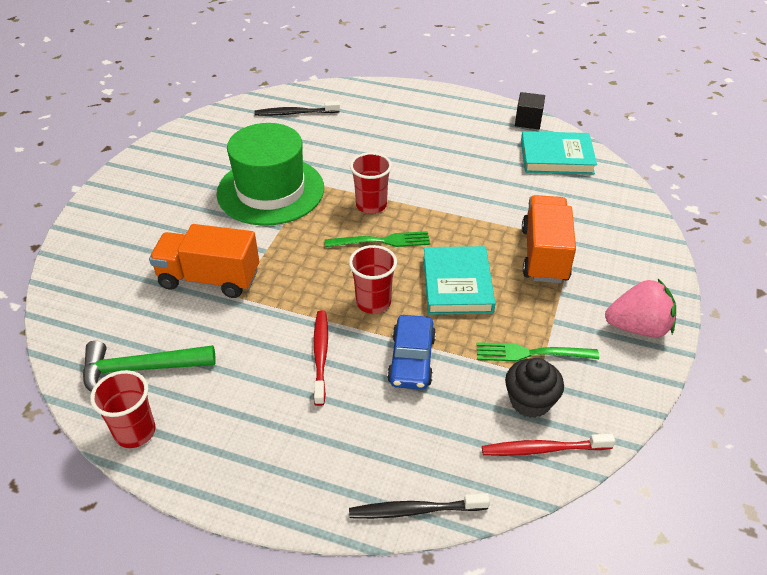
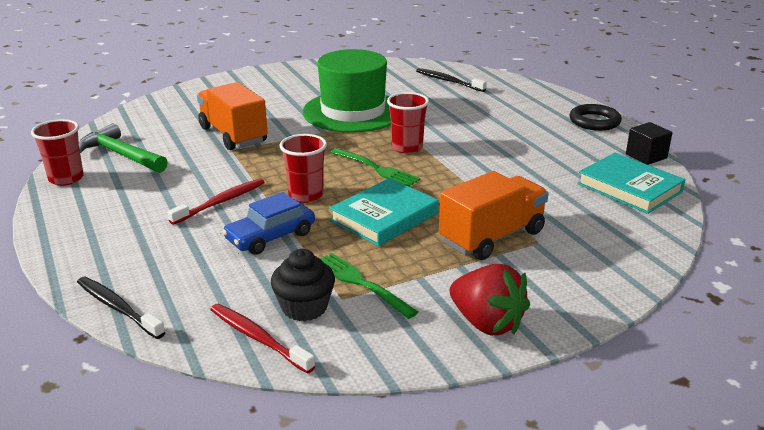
camera: 45 degrees right, 15 degrees down
pink strawberry [605,279,676,337] -> red strawberry [450,264,530,335]
none -> black ring [570,104,622,131]

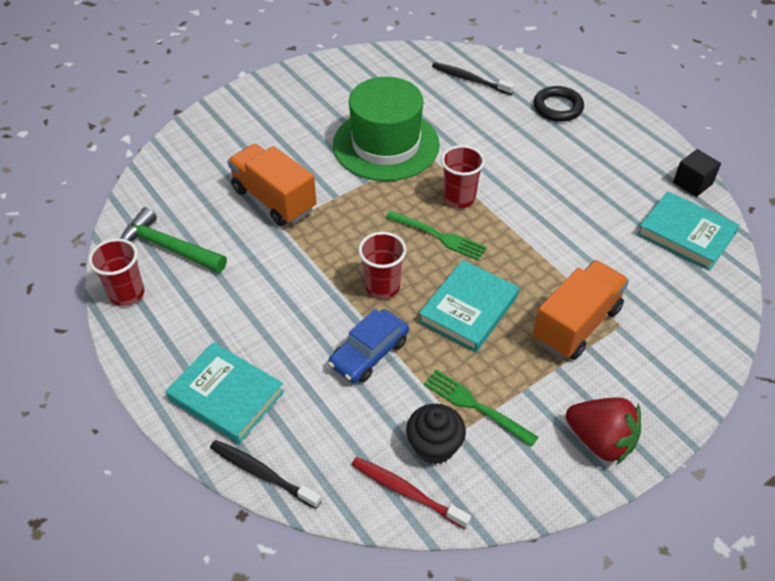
camera: 10 degrees left, 20 degrees up
red toothbrush [168,178,265,225] -> none
black ring [570,104,622,131] -> black ring moved to [534,86,584,122]
none -> turquoise book [166,342,284,444]

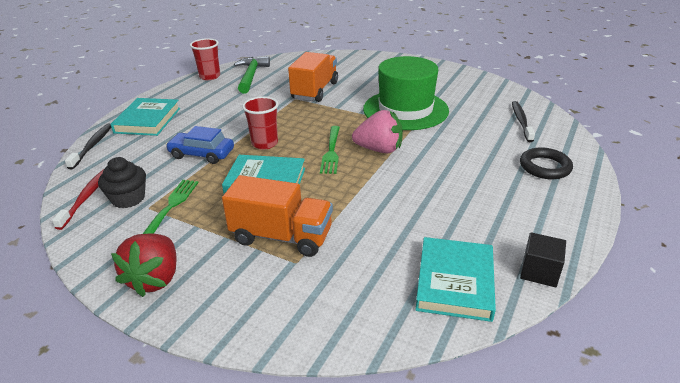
camera: 65 degrees right, 15 degrees down
red cup [441,145,485,208] -> pink strawberry [352,110,403,153]

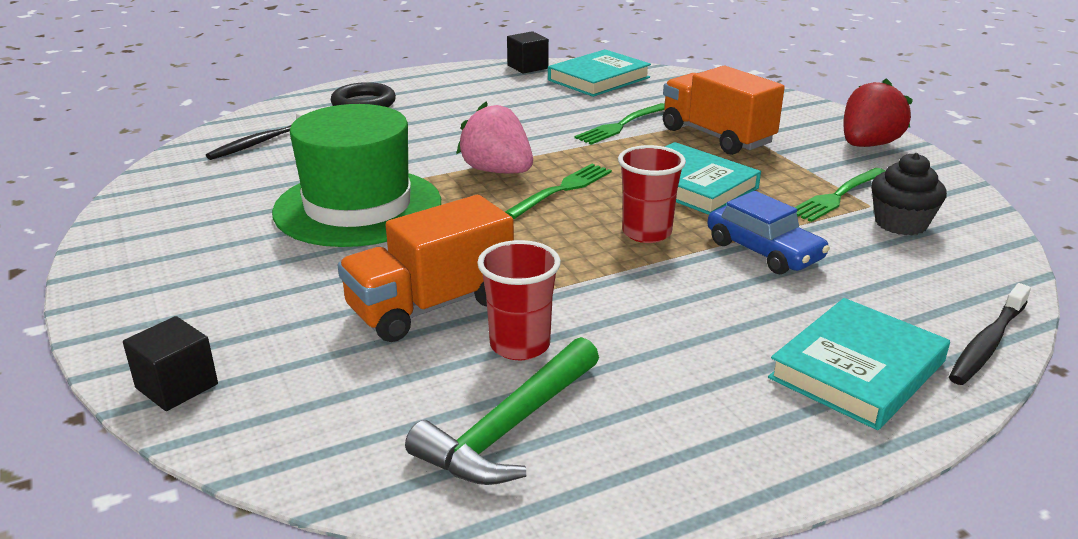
camera: 145 degrees left, 5 degrees down
red toothbrush [52,169,104,230] -> none
red cup [190,38,220,80] -> red cup moved to [477,240,561,360]
none -> black cube [123,316,218,411]
none -> green fork [574,103,665,145]

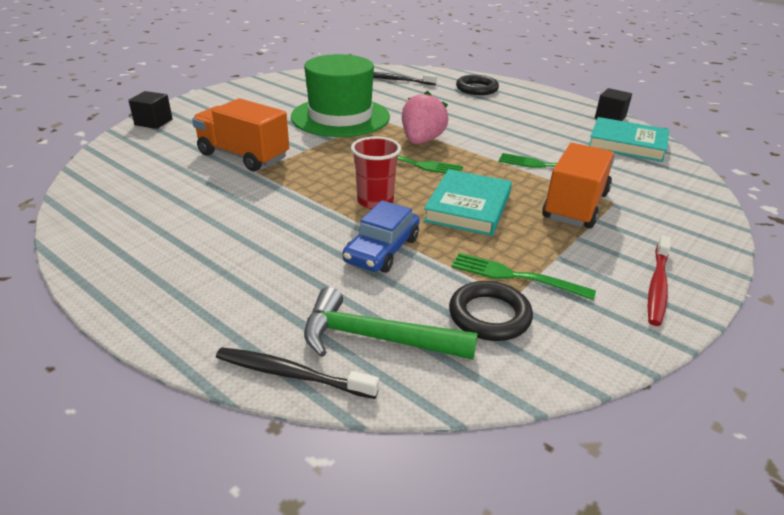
camera: 65 degrees right, 5 degrees up
green hammer [405,337,599,485] -> green hammer moved to [304,287,478,360]
red cup [477,240,561,360] -> none
turquoise book [768,298,950,430] -> none
red strawberry [843,78,913,147] -> red toothbrush [648,235,671,326]
black cupcake [871,153,947,235] -> black ring [449,281,533,341]

